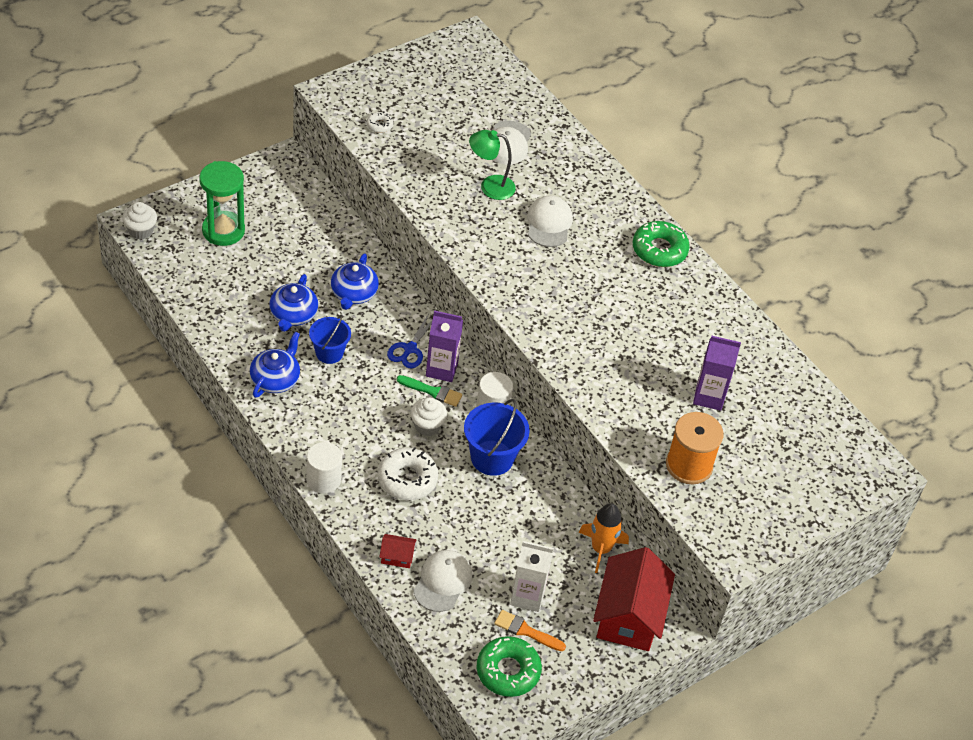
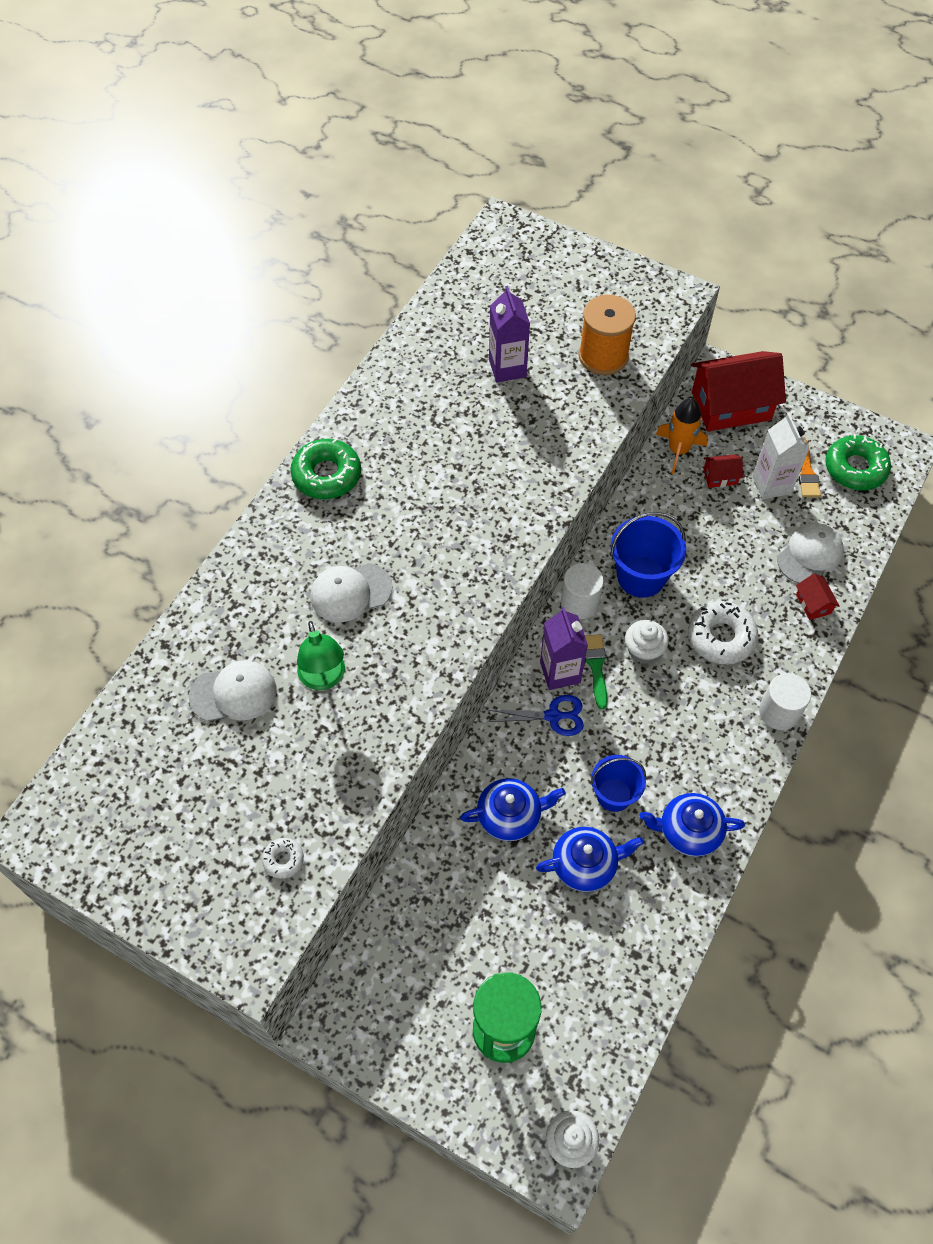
camera: 110 degrees left, 10 degrees up
white cap [413,550,472,612] -> white cap turned 135 degrees clockwise [777,523,844,583]
none -> red house [703,454,743,488]

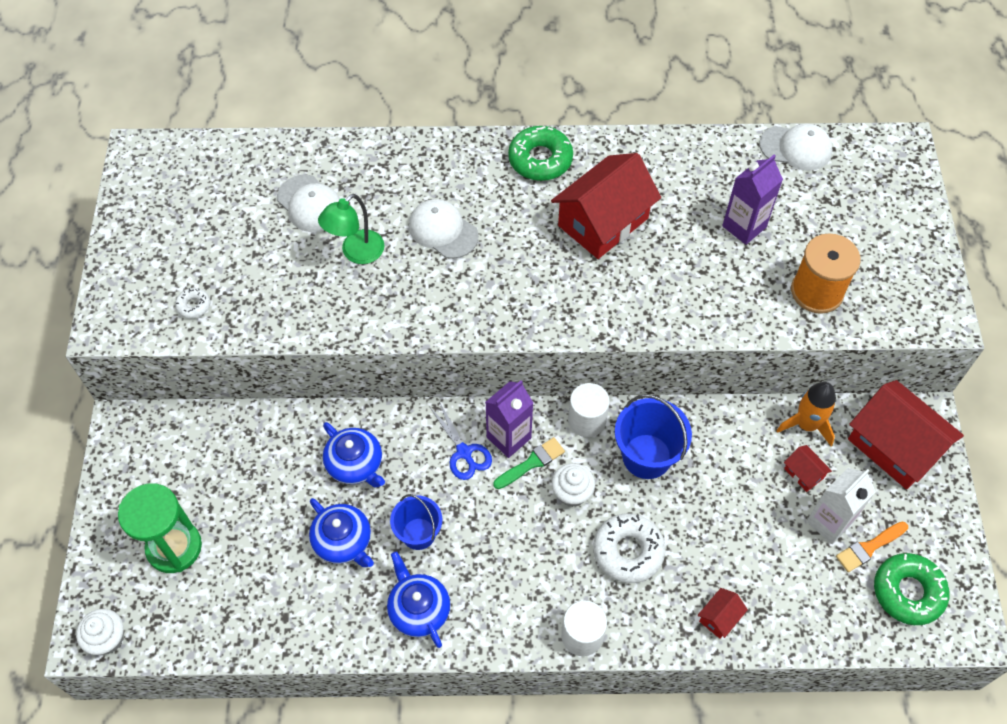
camera: 60 degrees right, 0 degrees up
white cap [777,523,844,583] -> white cap moved to [760,124,832,171]
none -> red house [551,153,661,259]

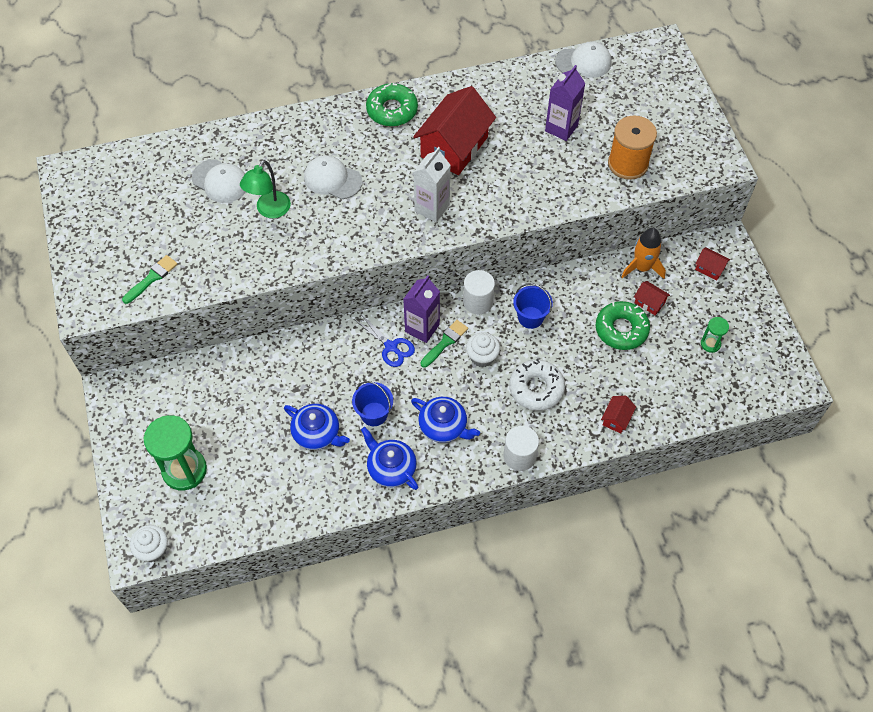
camera: 15 degrees left, 0 degrees up
white donut [175,288,210,319] -> green brush [122,255,178,304]
blue teapot [323,422,385,487] -> blue teapot moved to [411,397,480,443]
blue bucket [615,394,692,479] -> blue bucket [513,283,553,329], size x0.67
white carton [806,468,876,544] -> white carton moved to [413,147,450,222]
orange brush [836,521,908,572] -> green hourglass [701,317,729,353]
red house [848,380,964,489] -> red house [695,247,730,280], size x0.43
green donut [874,553,949,625] -> green donut moved to [595,301,650,350]

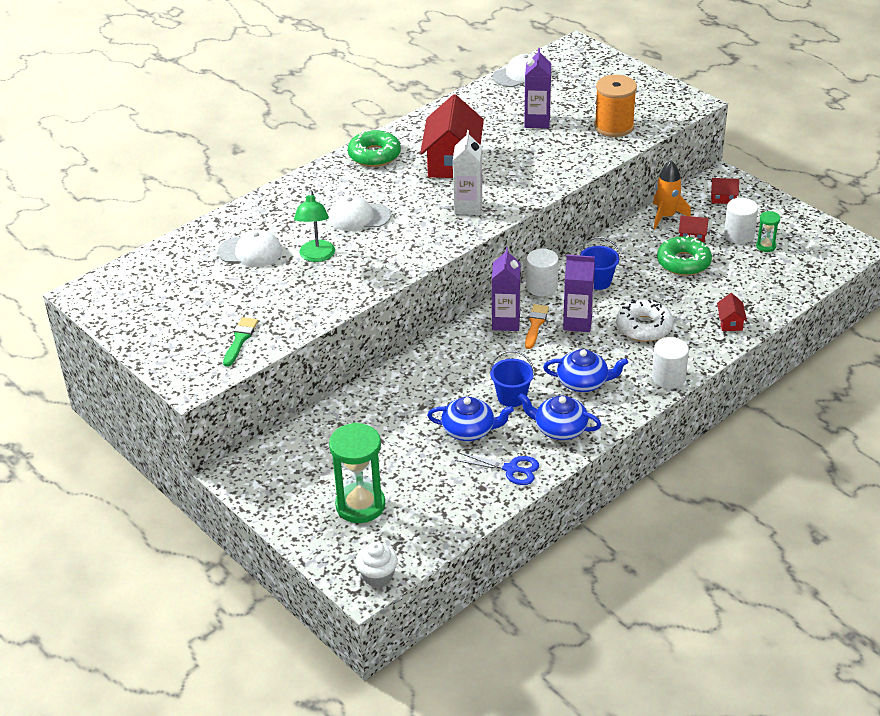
camera: 25 degrees left, 20 degrees down
blue scissors [355,314,415,367] -> blue scissors moved to [455,452,539,485]
green brush [420,320,468,368] -> orange brush [525,304,549,349]
white cupcake [466,333,500,367] -> purple carton [563,255,595,332]
none -> white cylinder [724,198,758,244]

